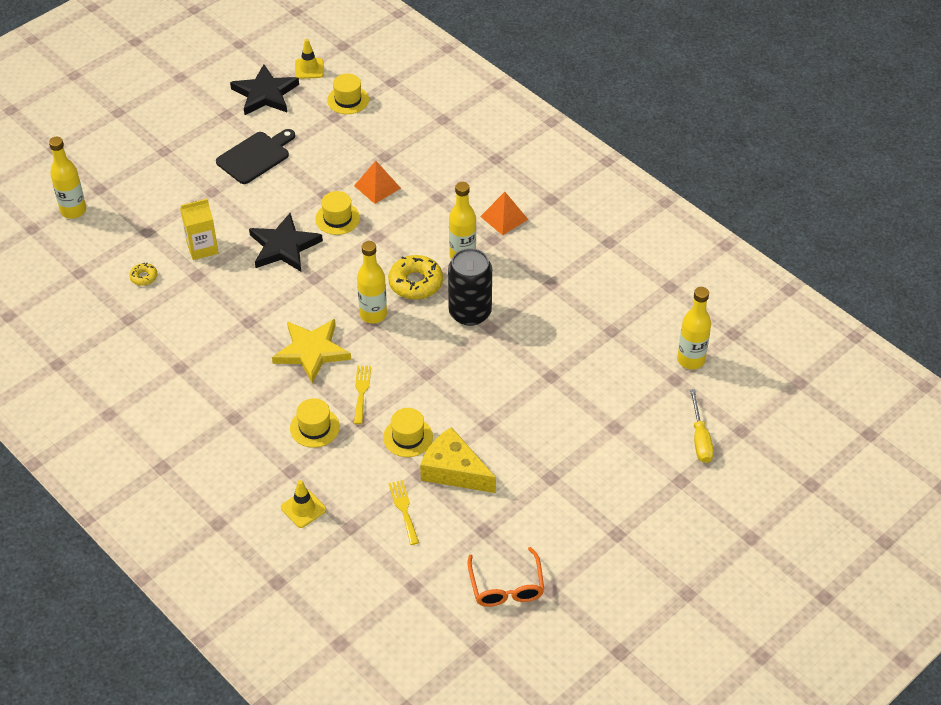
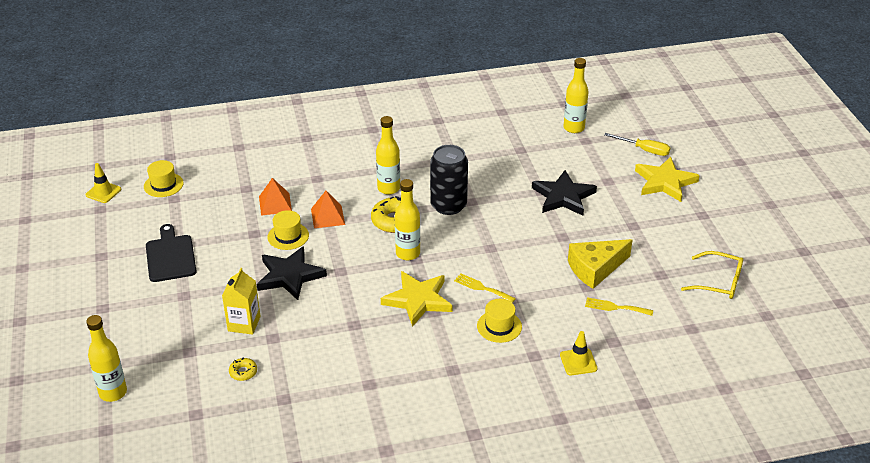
camera: 60 degrees left, 10 degrees down
black star [230,64,299,115] -> black star moved to [532,170,597,216]
yellow hat [383,408,433,457] -> none
orange glasses [468,547,544,607] -> yellow glasses [681,251,743,299]
orange pyramid [480,192,528,235] -> orange pyramid moved to [311,191,345,228]
none -> yellow star [635,157,700,202]

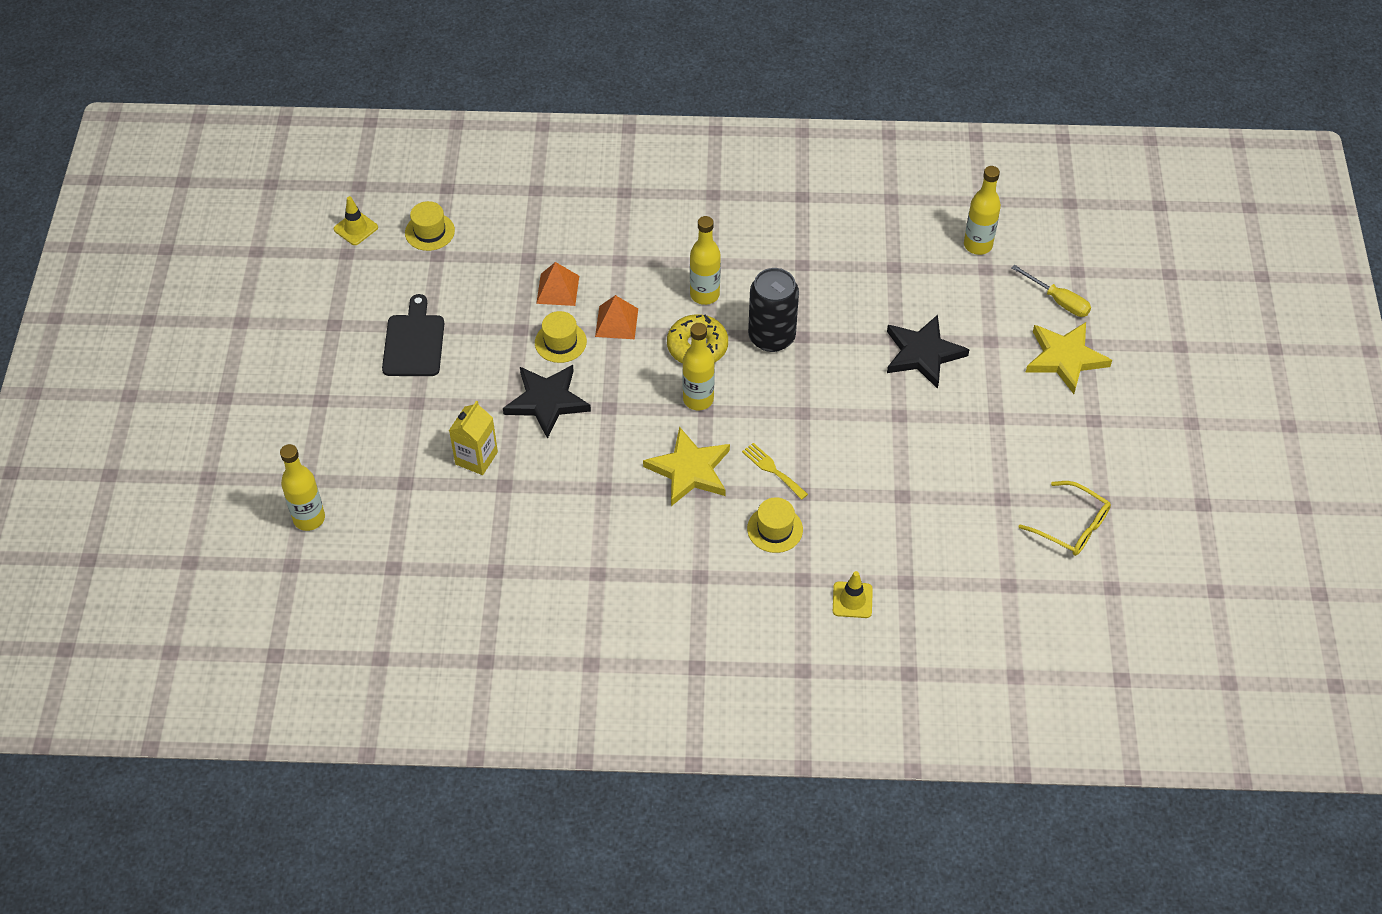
camera: 15 degrees right, 15 degrees up
yellow donut [229,357,257,381] -> none
yellow cheese [568,239,633,289] -> none
yellow fork [585,297,653,316] -> none

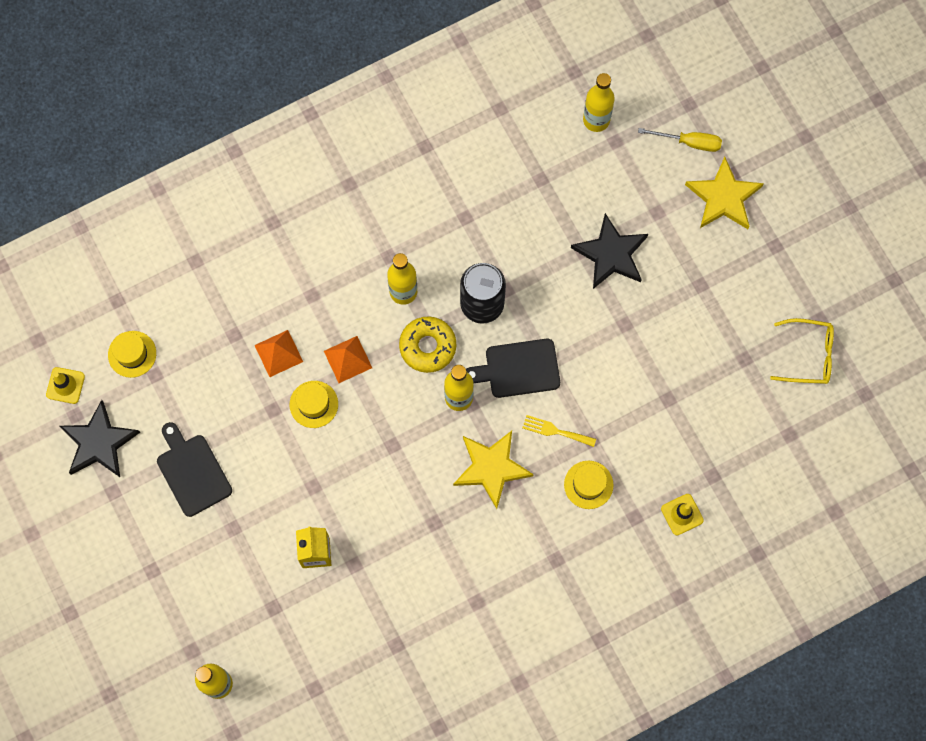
camera: 30 degrees left, 20 degrees up
black star [503,365,591,439] -> black star moved to [59,400,140,477]
none -> black cutting board [466,339,560,398]

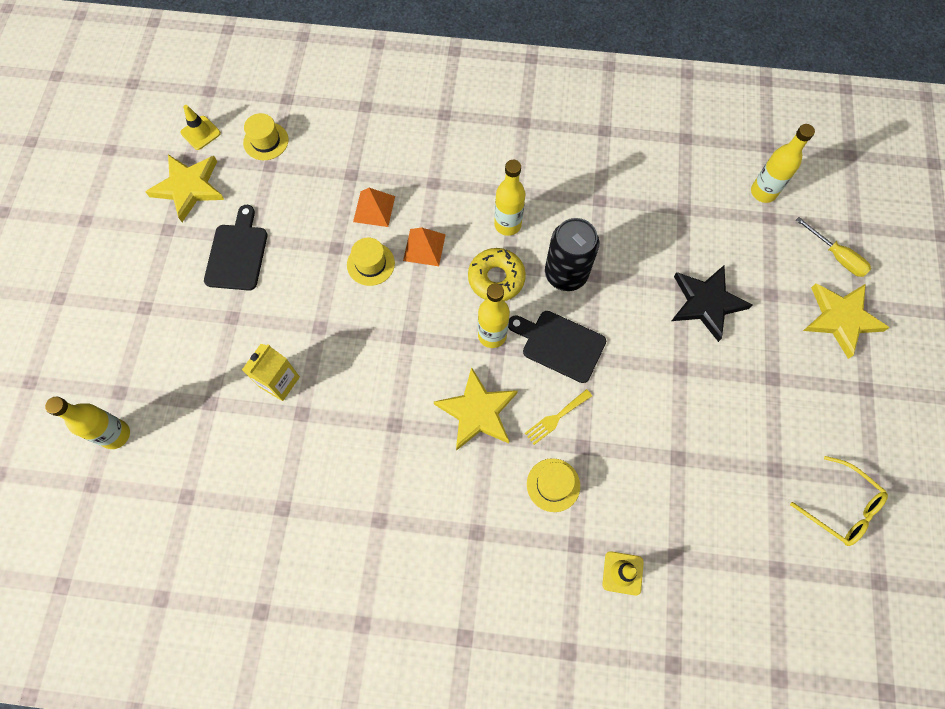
camera: 35 degrees right, 5 degrees down
black star [59,400,140,477] -> yellow star [146,155,224,222]
yellow fork [523,415,596,447] -> yellow fork turned 90 degrees counterclockwise [525,389,592,445]

